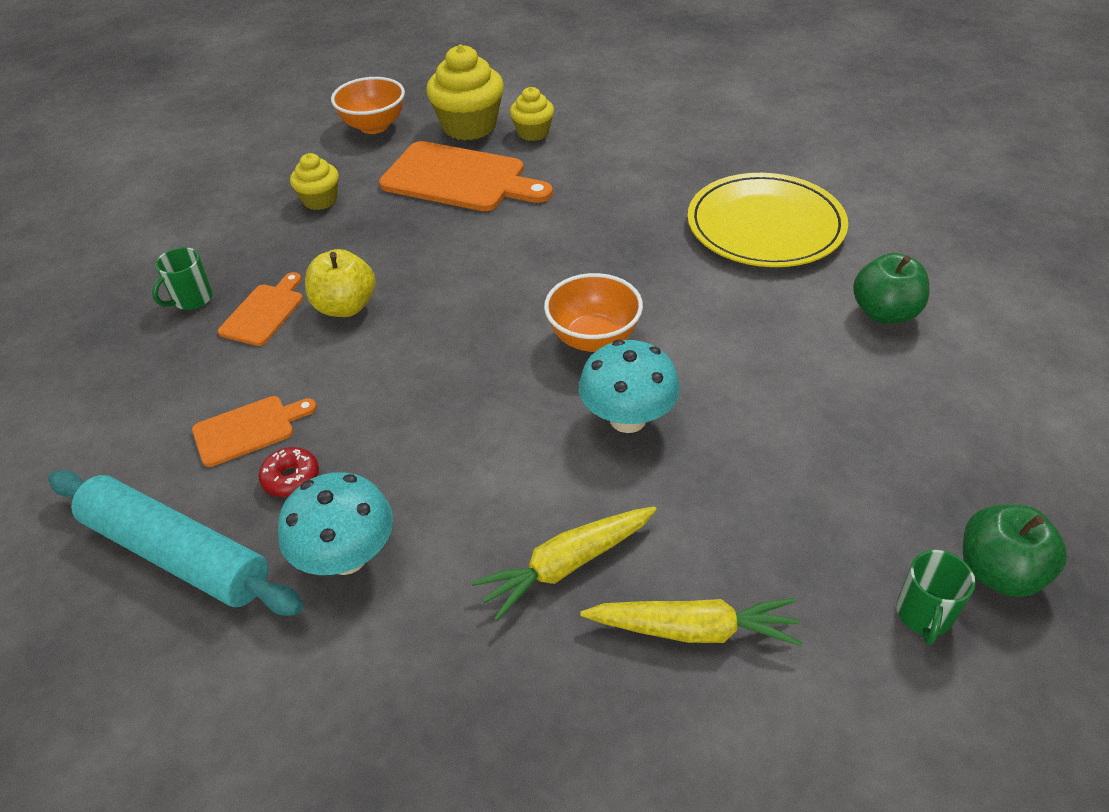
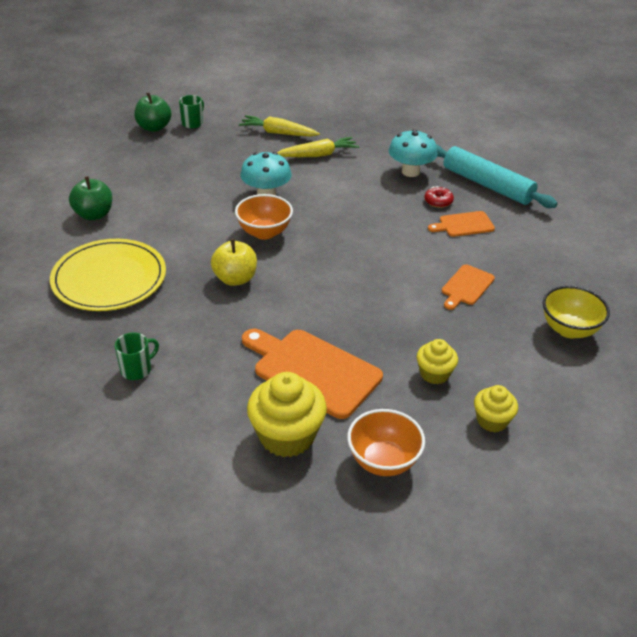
camera: 170 degrees left, 5 degrees down
green mug [152,247,213,310] -> green mug moved to [115,332,159,380]
yellow apple [305,249,376,317] -> yellow apple moved to [211,239,257,286]
yellow cupcake [510,87,554,141] -> yellow cupcake moved to [474,385,518,432]
none -> yellow bowl [543,286,610,339]

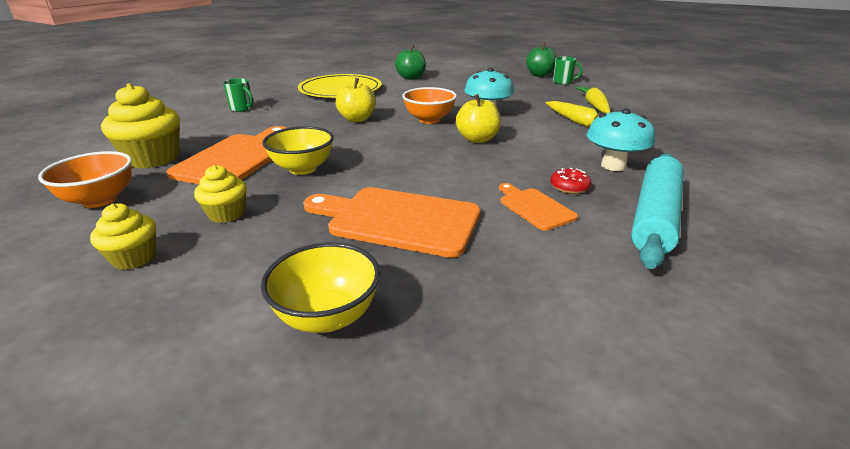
camera: 75 degrees right, 10 degrees down
orange cutting board [442,264,495,310] -> orange cutting board [303,187,480,258], size x1.87
none -> yellow bowl [262,126,334,175]
none -> yellow apple [456,94,501,143]

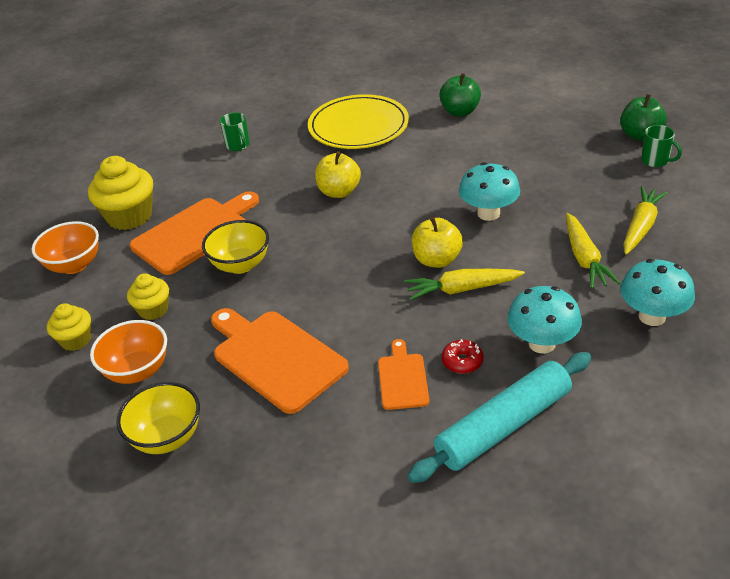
camera: 30 degrees right, 10 degrees up
orange bowl [402,87,457,124] -> orange bowl moved to [90,320,167,384]
none -> yellow carrot [404,269,525,301]
none -> turquoise mushroom [620,259,695,326]

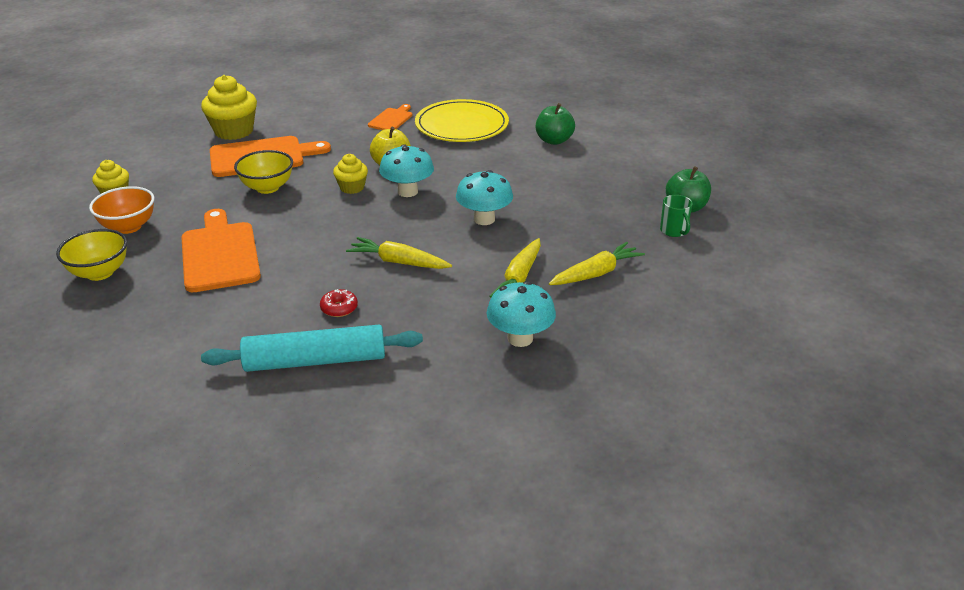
camera: 25 degrees right, 5 degrees down
orange bowl [32,221,99,274] -> none
yellow cupcake [127,273,169,320] -> yellow cupcake moved to [333,154,368,194]
green mug [220,112,250,151] -> none
orange cutting board [378,339,429,410] -> orange cutting board moved to [368,104,412,130]
yellow apple [412,217,463,268] -> none
turquoise mushroom [507,286,582,354] -> turquoise mushroom moved to [379,144,434,197]

